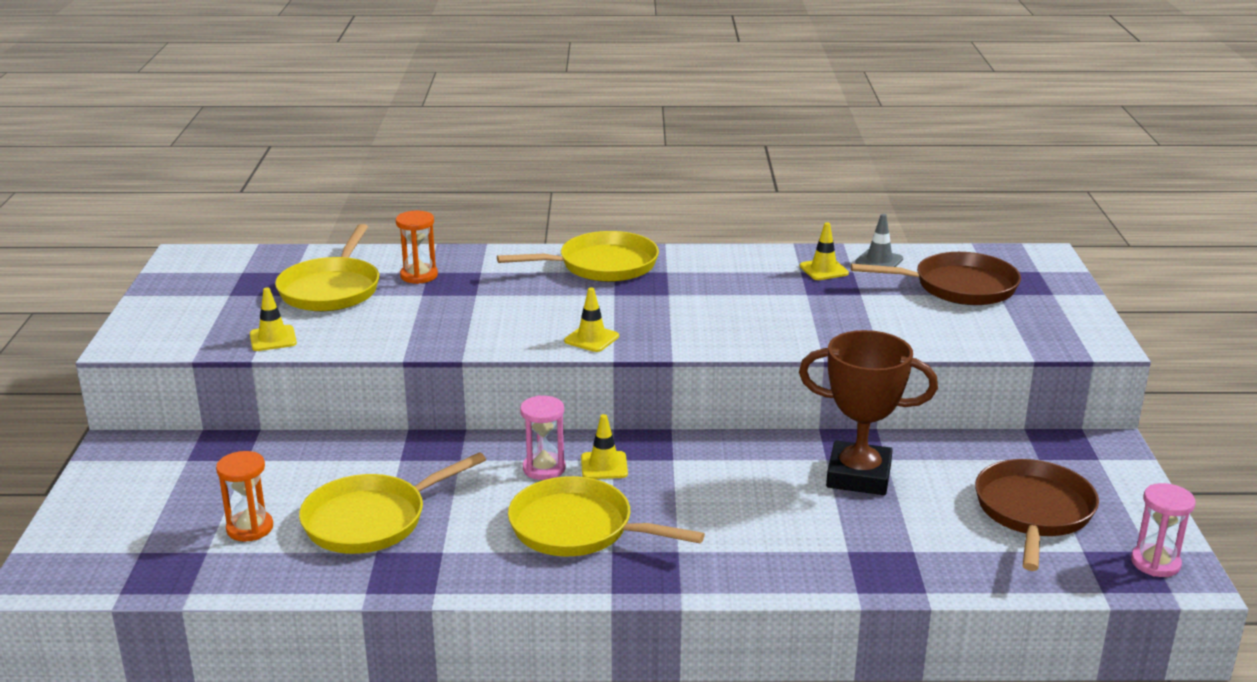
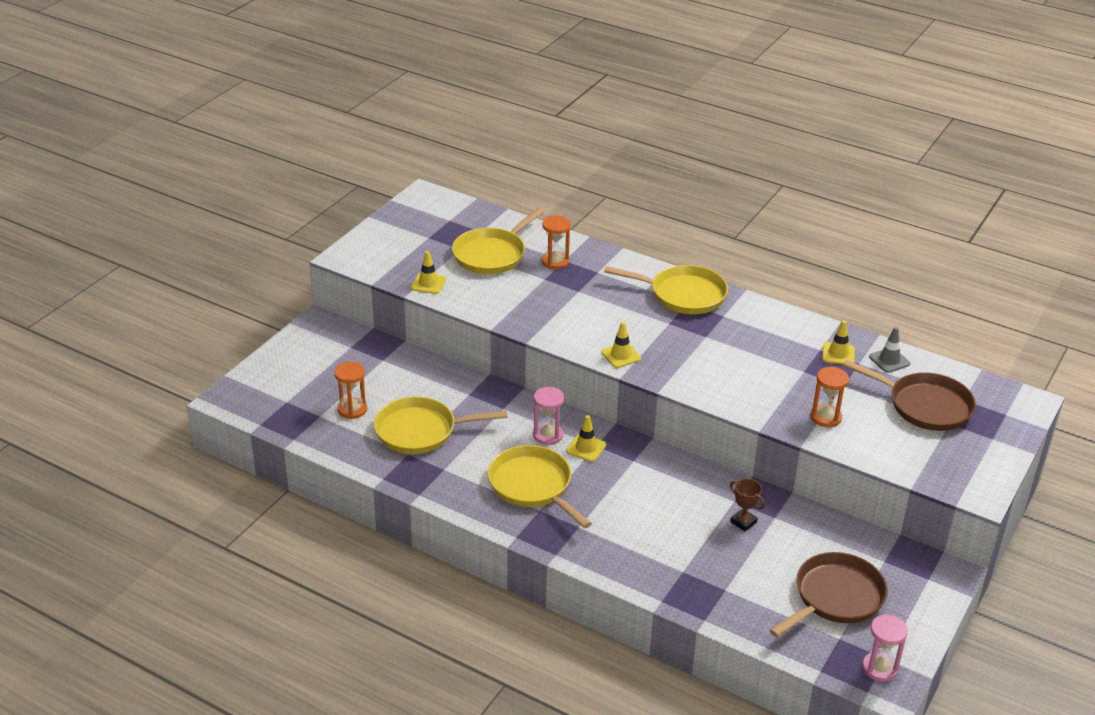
camera: 30 degrees right, 10 degrees up
brown trophy [799,330,938,495] -> brown trophy [730,479,765,531], size x0.44
none -> orange hourglass [810,367,849,427]

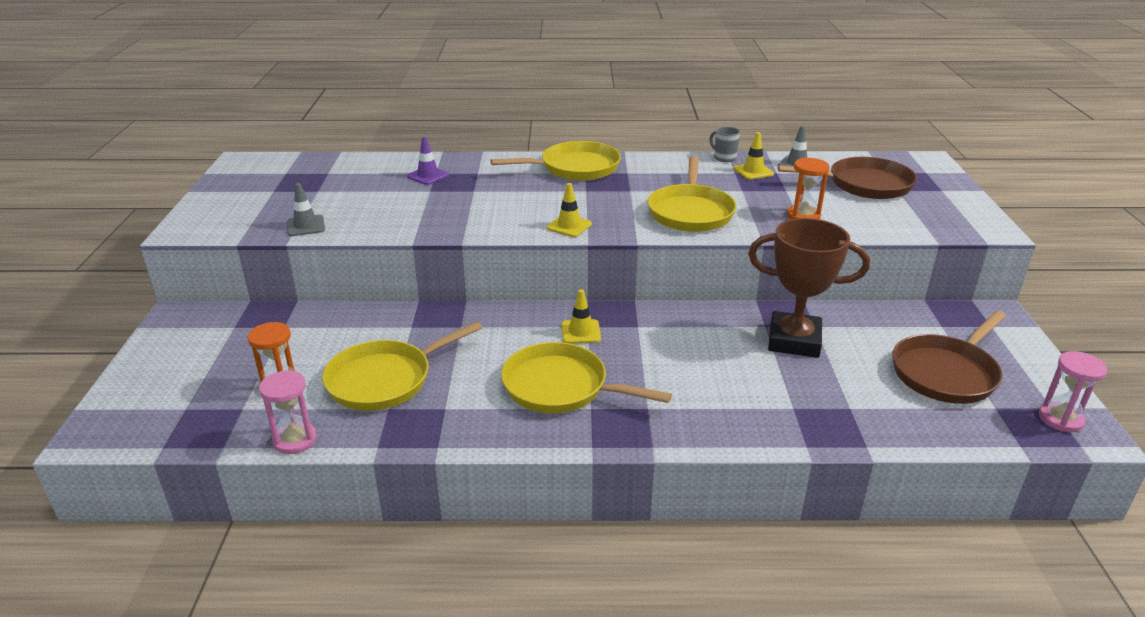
camera: 30 degrees left, 5 degrees down
yellow traffic cone [411,251,446,294] -> grey traffic cone [287,183,325,236]
yellow pan [452,207,545,274] -> yellow pan moved to [648,156,737,232]
pink hourglass [533,387,564,445] -> pink hourglass moved to [259,370,317,454]
orange hourglass [542,216,570,269] -> purple traffic cone [407,136,449,185]
brown trophy [730,479,765,531] -> brown trophy [748,218,870,358], size x2.25
brown pan [769,552,888,637] -> brown pan turned 150 degrees counterclockwise [892,311,1006,404]
none -> grey mug [710,127,740,162]

